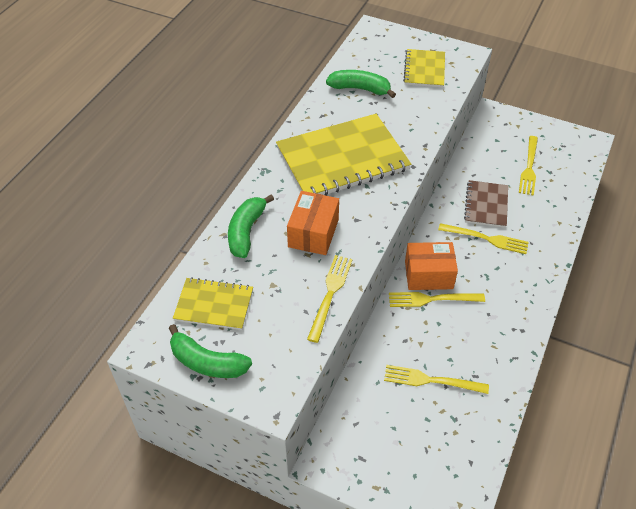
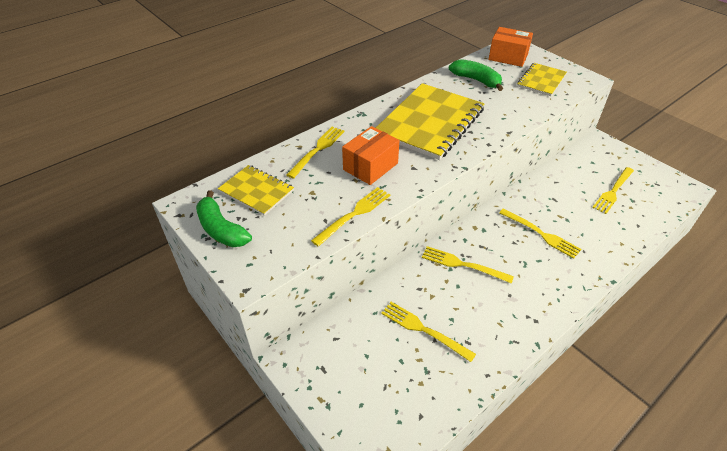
camera: 25 degrees right, 5 degrees down
green banana [228,194,274,258] -> yellow fork [287,127,345,178]
yellow notebook [276,114,411,196] -> yellow notebook turned 60 degrees counterclockwise [376,83,485,160]
orange box [405,242,458,290] -> orange box moved to [488,27,533,67]
brown notebook [464,180,508,228] -> none

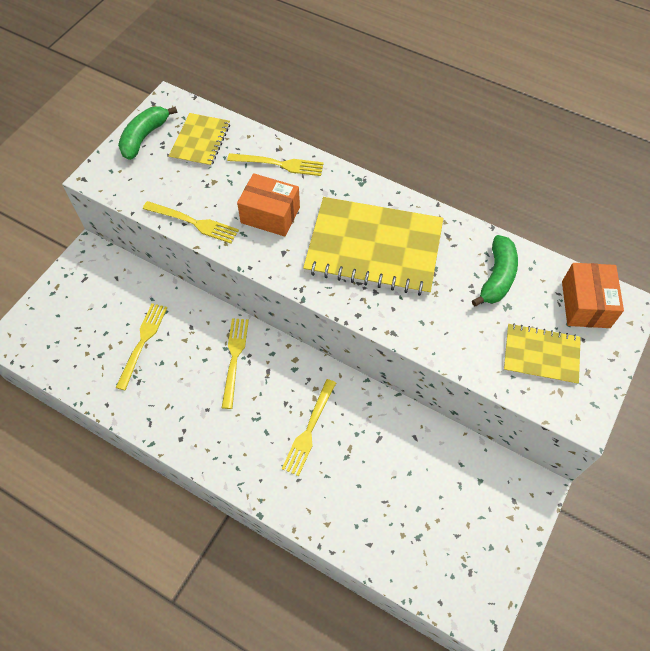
camera: 70 degrees right, 15 degrees up
yellow fork [592,167,634,214] -> none

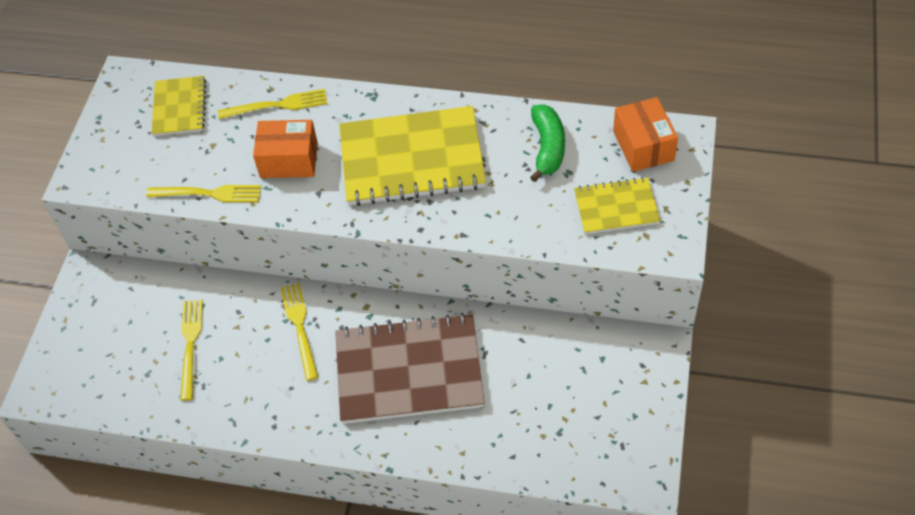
camera: 15 degrees left, 5 degrees down
green banana [118,106,177,160] -> none
yellow fork [282,379,336,476] -> brown notebook [335,313,485,424]

